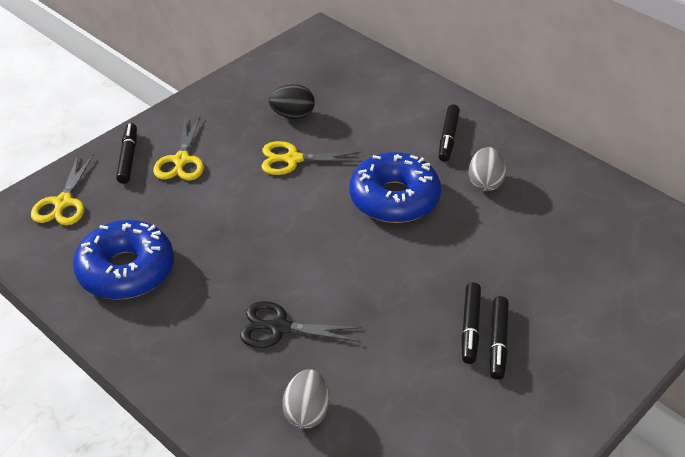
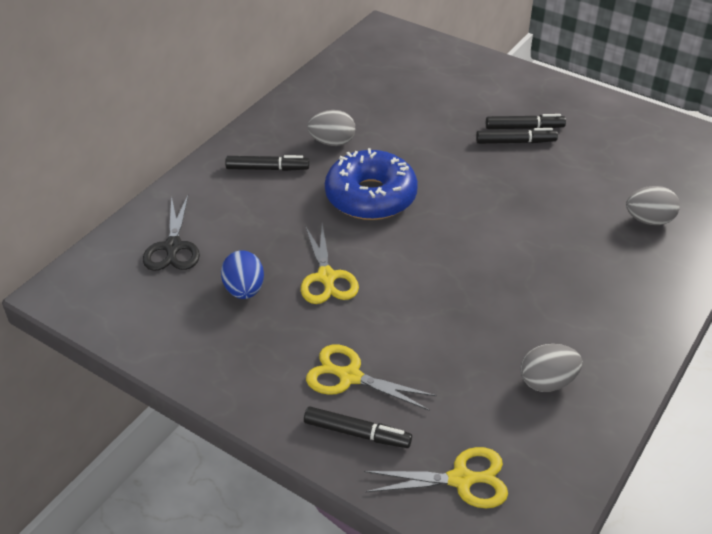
camera: 100 degrees left, 0 degrees up
blue donut [73,220,174,300] -> grey egg [521,344,582,392]
black marker [116,123,137,184] -> black marker turned 150 degrees counterclockwise [304,406,412,448]
yellow scissors [153,116,204,181] -> yellow scissors turned 150 degrees counterclockwise [306,344,437,411]
black scissors [240,301,362,348] -> black scissors moved to [143,196,200,271]
black egg [269,84,315,119] -> blue egg [221,250,264,299]

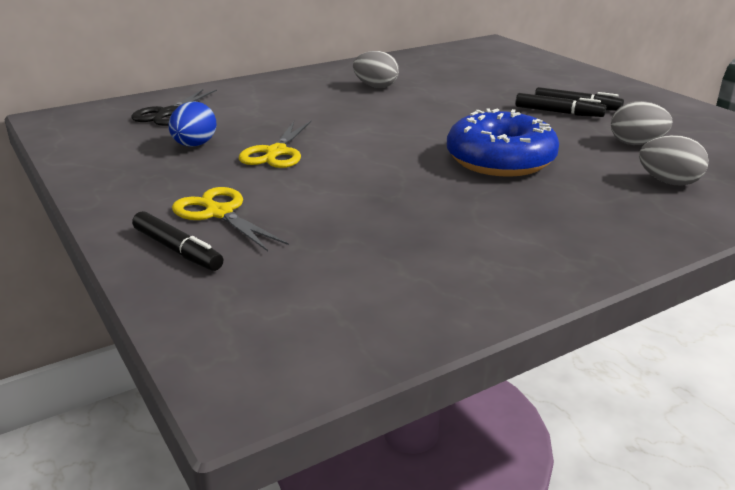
camera: 25 degrees right, 15 degrees down
black marker [225,155,309,171] -> none
blue donut [325,148,418,220] -> blue donut moved to [447,108,559,177]
yellow scissors [364,447,508,508] -> none
grey egg [521,344,582,392] -> grey egg moved to [611,101,672,145]

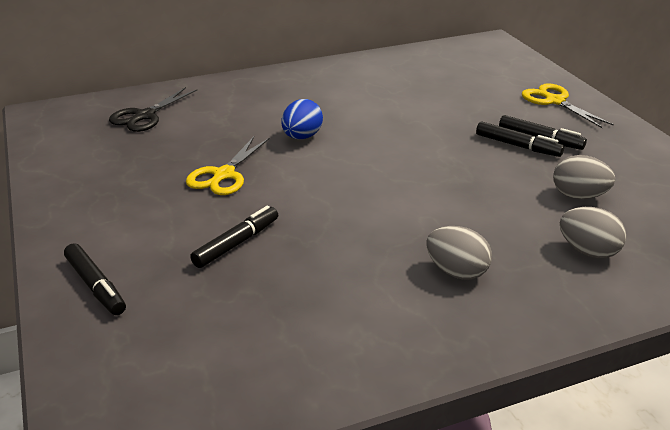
camera: 10 degrees right, 5 degrees up
blue egg [168,102,217,147] -> blue egg moved to [281,99,323,139]
yellow scissors [172,187,289,251] -> yellow scissors moved to [522,83,614,128]
grey egg [353,51,399,88] -> grey egg moved to [426,226,492,280]
blue donut [447,108,559,177] -> none
none -> black marker [190,206,278,268]

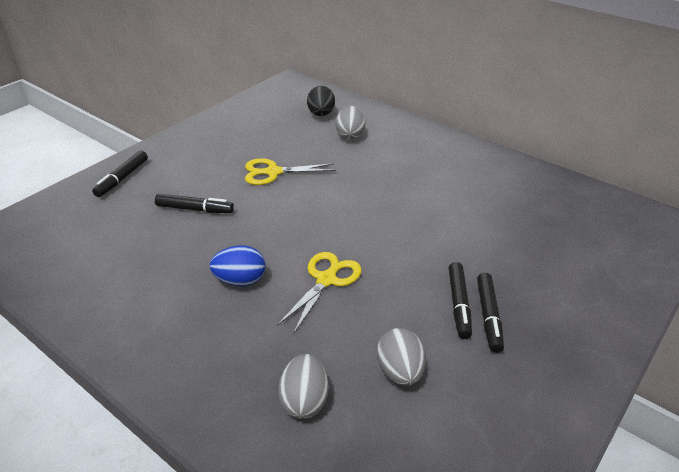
camera: 60 degrees right, 5 degrees up
black scissors [109,87,197,132] -> black egg [307,86,335,116]
blue egg [281,99,323,139] -> blue egg moved to [210,245,265,286]
grey egg [426,226,492,280] -> grey egg moved to [335,106,365,140]
yellow scissors [522,83,614,128] -> yellow scissors moved to [277,252,362,333]

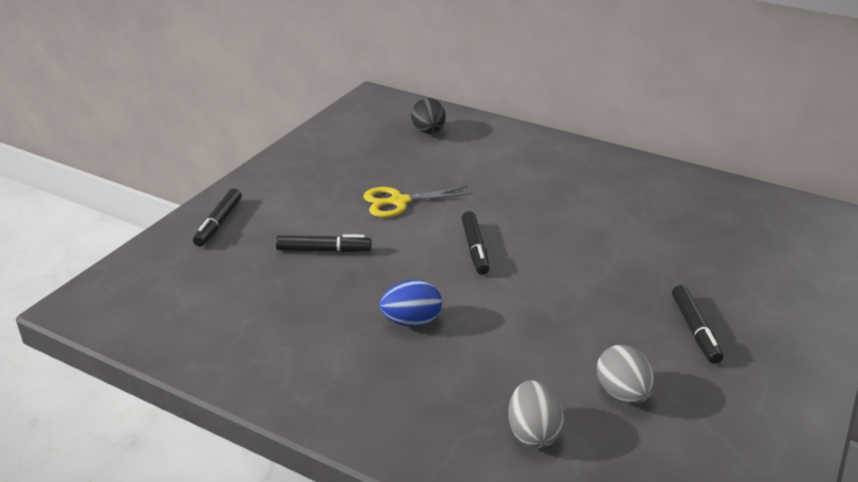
camera: 10 degrees left, 5 degrees down
yellow scissors [277,252,362,333] -> none
grey egg [335,106,365,140] -> none
black marker [449,262,472,339] -> black marker moved to [461,211,490,275]

